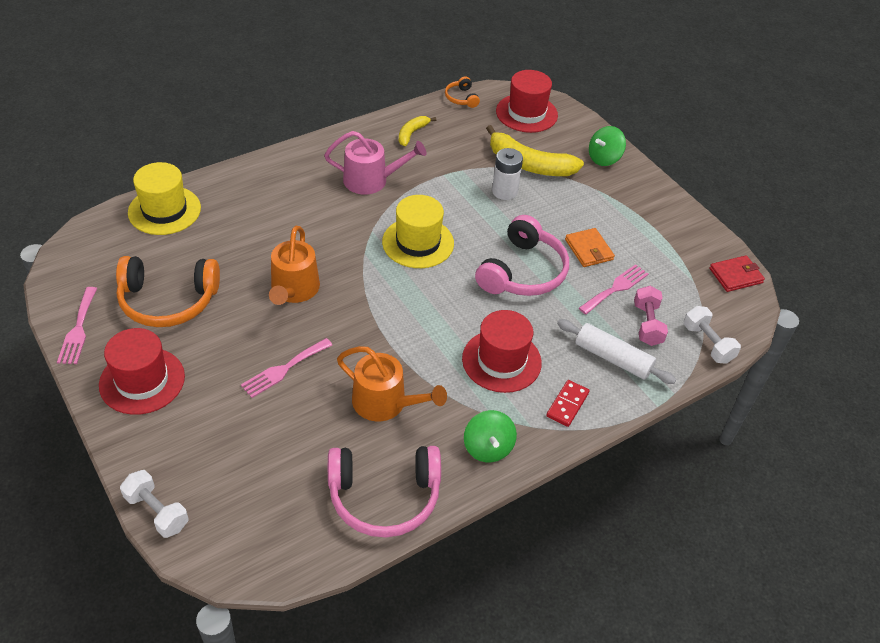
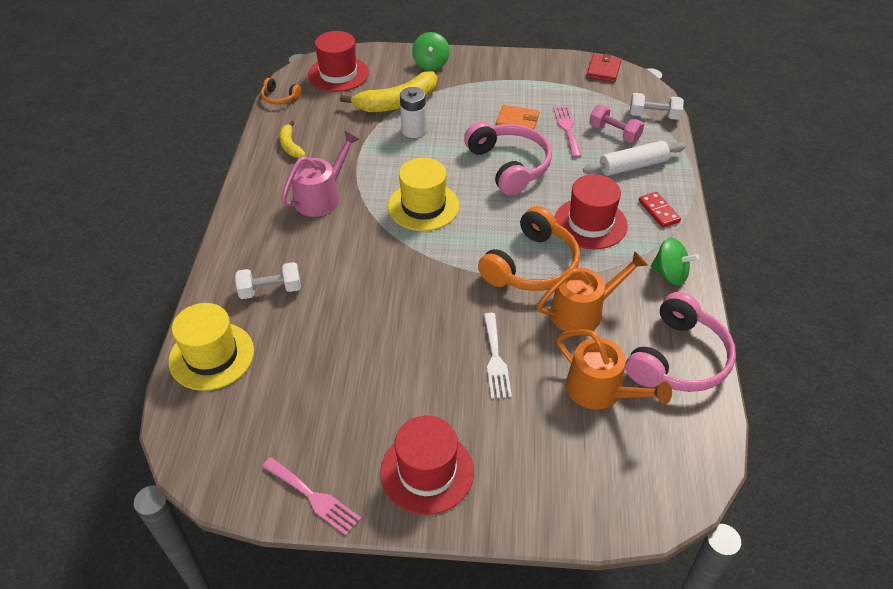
camera: 50 degrees left, 0 degrees up
orange headphones [116,256,220,327] -> orange headphones moved to [478,206,580,291]
white dumbbell [120,470,188,538] -> white dumbbell moved to [235,262,301,299]
pink fork [241,338,332,398] -> white fork [484,313,512,399]
orange watering can [269,226,320,305] -> orange watering can moved to [557,329,672,410]

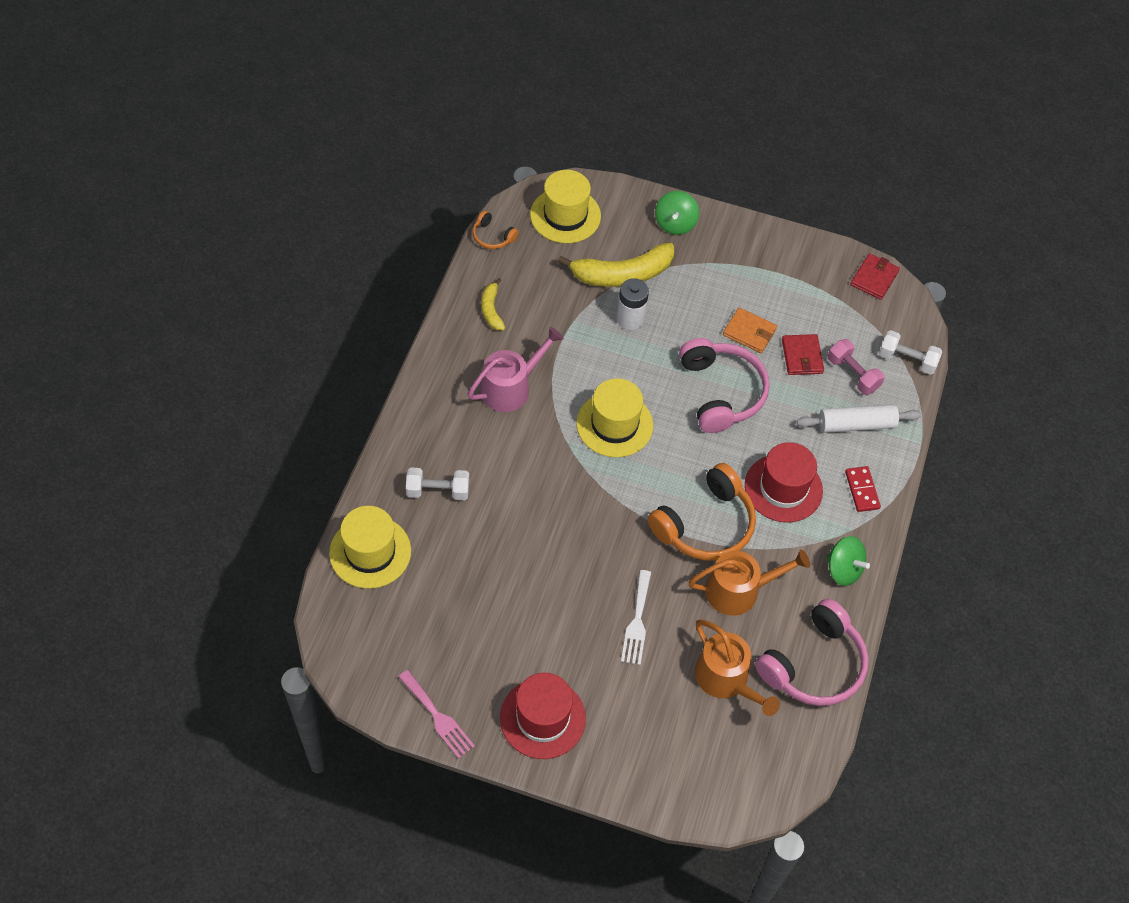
camera: 10 degrees right, 10 degrees up
red hat [308,31,369,92] -> yellow hat [530,170,601,243]
pink fork [553,106,582,158] -> red wallet [782,334,824,375]

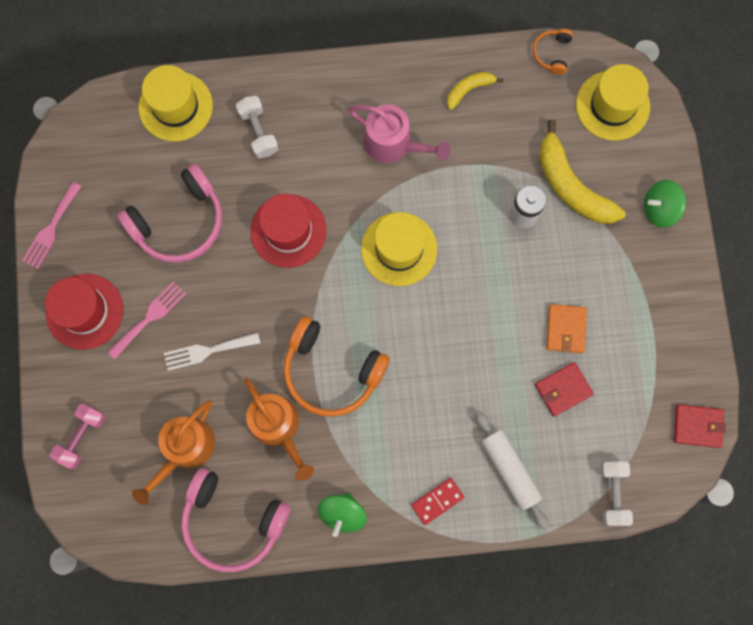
camera: 70 degrees right, 20 degrees up
pink headphones [679,338,770,433] -> pink headphones moved to [117,164,222,263]
red hat [745,442,823,522] -> red hat moved to [250,194,327,268]
pink dumbbell [828,339,885,395] -> pink dumbbell moved to [50,403,106,469]
none -> pink fork [108,281,186,359]

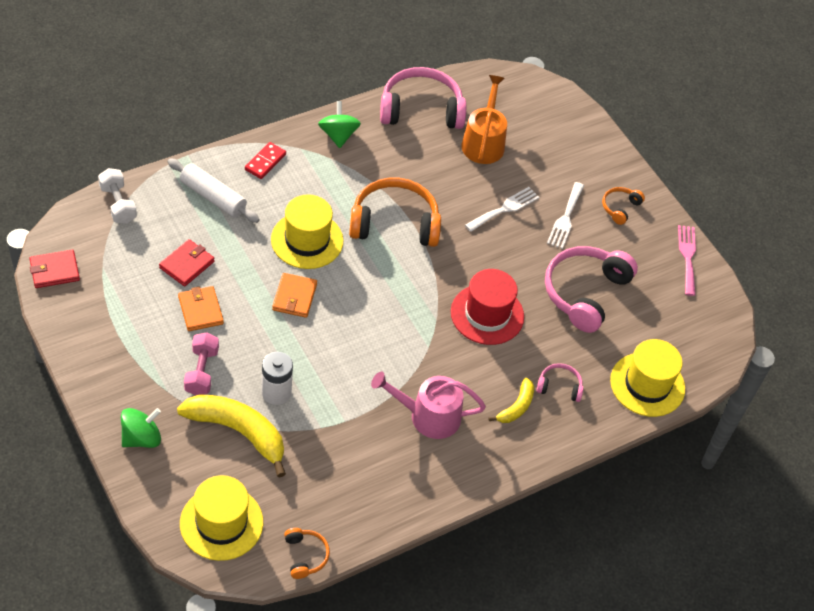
camera: 150 degrees right, 25 degrees down
red hat [45,274,123,350] -> orange headphones [602,187,645,225]
pink dumbbell [50,403,106,469] -> pink dumbbell moved to [184,332,219,395]
pink fork [108,281,186,359] -> white fork [547,182,584,249]
white dumbbell [236,96,279,158] -> pink headphones [537,363,583,402]
orange watering can [244,378,314,481] -> none
yellow hat [361,212,437,286] -> yellow hat moved to [271,194,343,269]
yellow banana [447,72,504,110] -> yellow banana moved to [488,378,534,423]
none -> orange wallet [272,273,317,318]

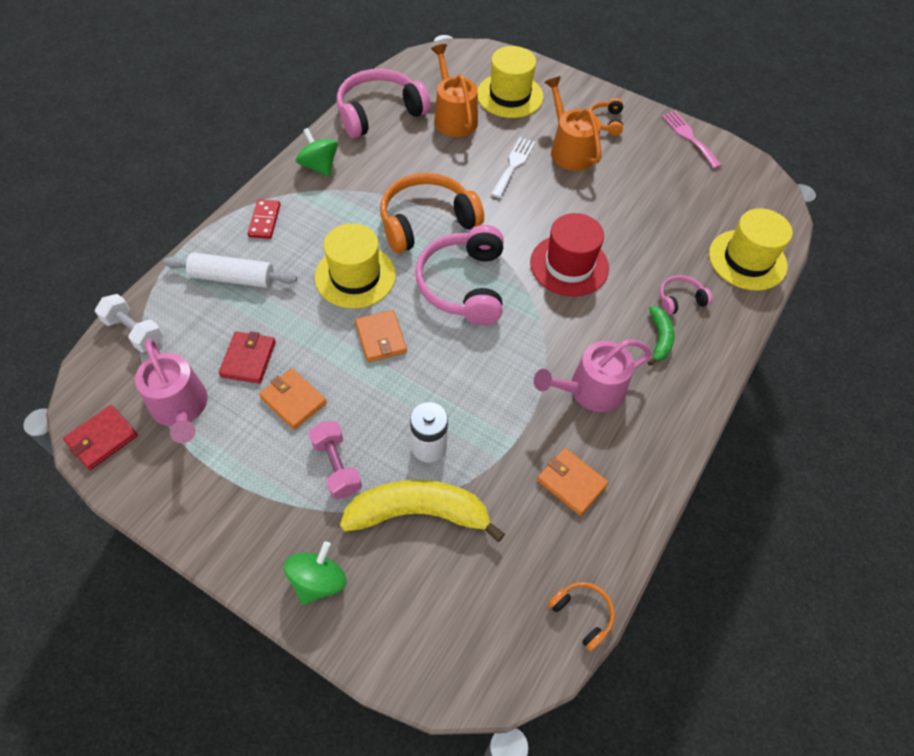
camera: 25 degrees left, 5 degrees up
yellow hat [180,475,263,561] -> yellow hat moved to [478,46,543,118]
yellow banana [488,378,534,423] -> green banana [647,306,674,365]
pink headphones [545,246,638,333] -> pink headphones moved to [415,225,504,325]
white fork [547,182,584,249] -> orange watering can [544,76,601,171]
none -> pink watering can [135,338,208,443]
none -> orange wallet [537,448,608,516]

